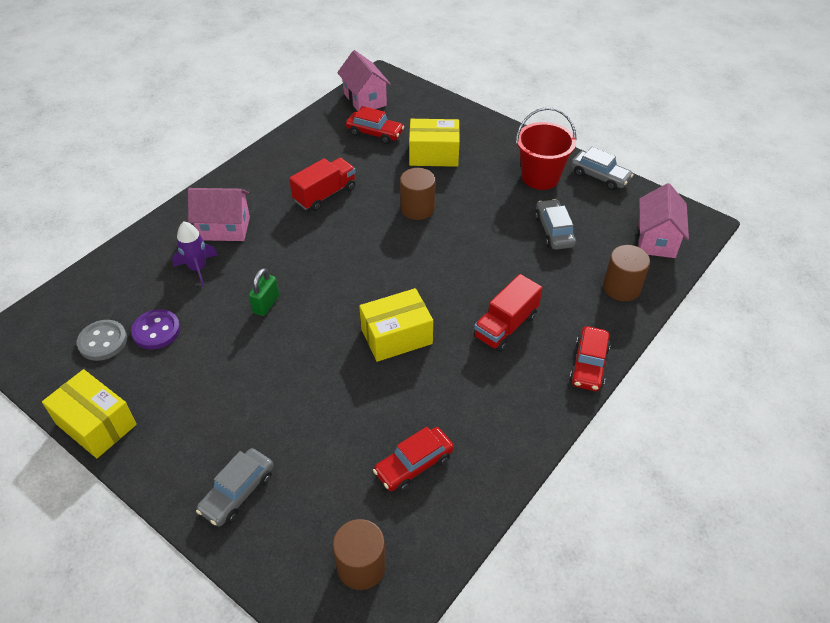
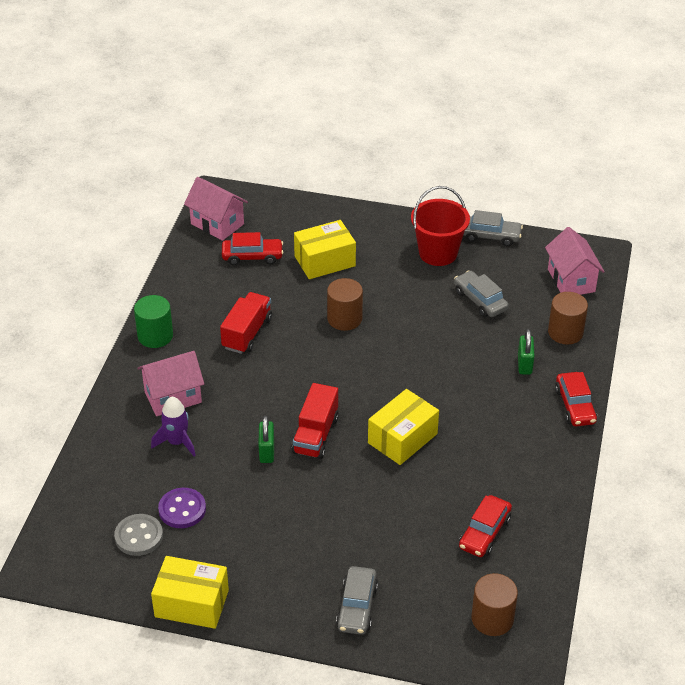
camera: 25 degrees left, 5 degrees down
red truck [474,274,542,352] -> red truck moved to [292,383,339,459]
none -> green cylinder [134,295,173,348]
none -> green padlock [518,329,535,375]

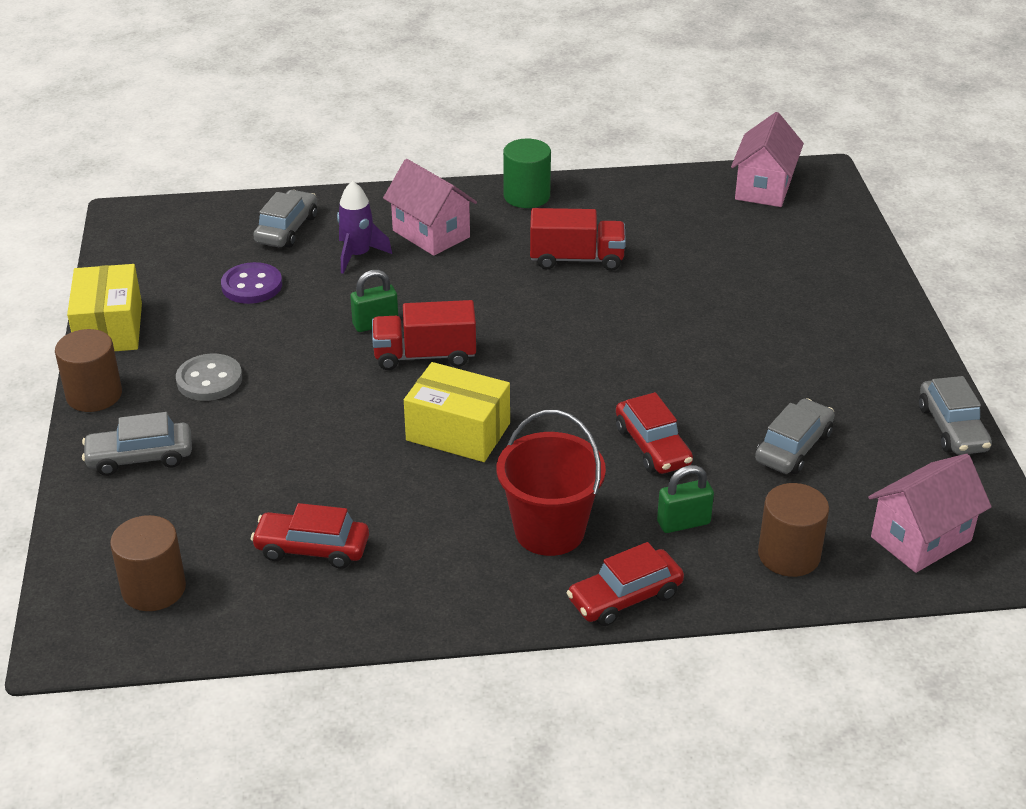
camera: 70 degrees right, 5 degrees down
grey button [114,514,163,556] -> grey button moved to [176,353,242,401]
red car [222,232,283,265] -> red car moved to [616,392,693,474]
yellow box [294,220,356,279] -> none
brown cylinder [327,278,363,331] -> brown cylinder moved to [55,329,122,412]
red bucket [411,186,470,266] -> red bucket moved to [497,410,606,556]
none -> grey car [253,190,317,248]

